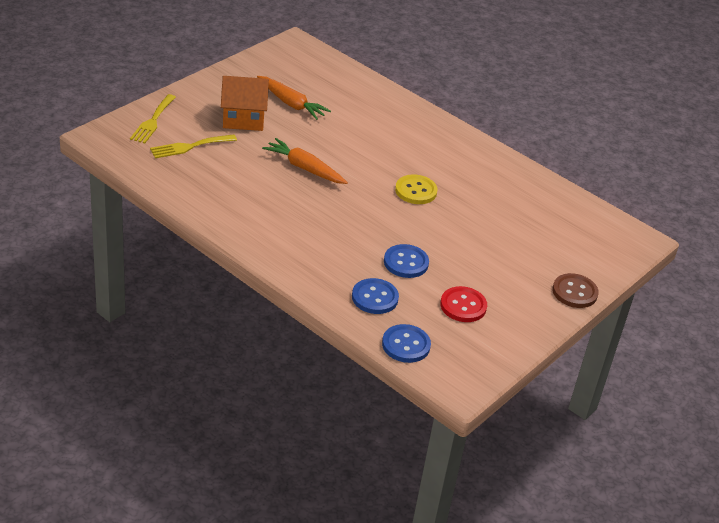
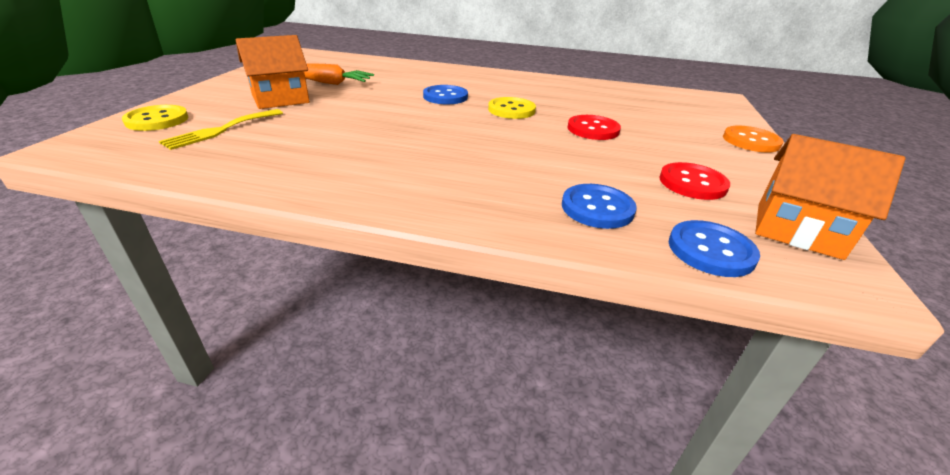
camera: 25 degrees left, 5 degrees down
yellow fork [130,94,176,143] -> yellow button [122,105,188,131]
orange carrot [262,138,348,184] -> none
blue button [384,244,429,278] -> blue button moved to [423,85,468,104]
brown button [552,273,599,308] -> orange button [723,126,784,152]
none -> red button [567,115,621,140]
none -> orange house [755,134,906,260]

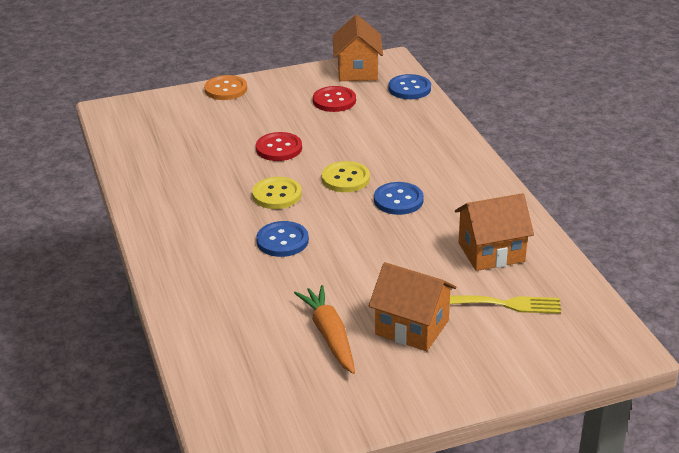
camera: 120 degrees left, 0 degrees up
yellow button [122,105,188,131] -> yellow button moved to [322,161,370,192]
blue button [562,184,637,229] -> blue button moved to [374,182,424,215]
none -> orange house [455,193,534,271]

